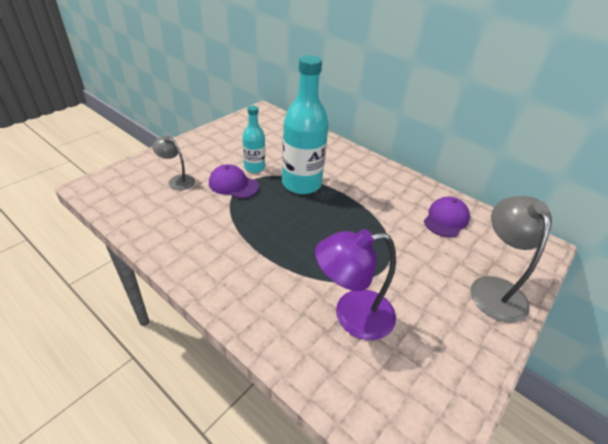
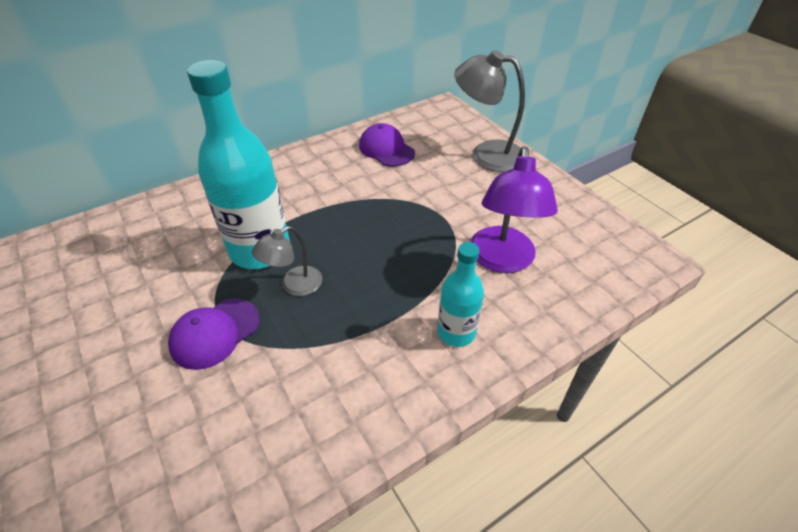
camera: 70 degrees left, 5 degrees up
grey lamp [152,136,195,190] -> grey lamp moved to [252,226,322,296]
turquoise bottle [243,106,265,173] -> turquoise bottle moved to [437,242,484,347]

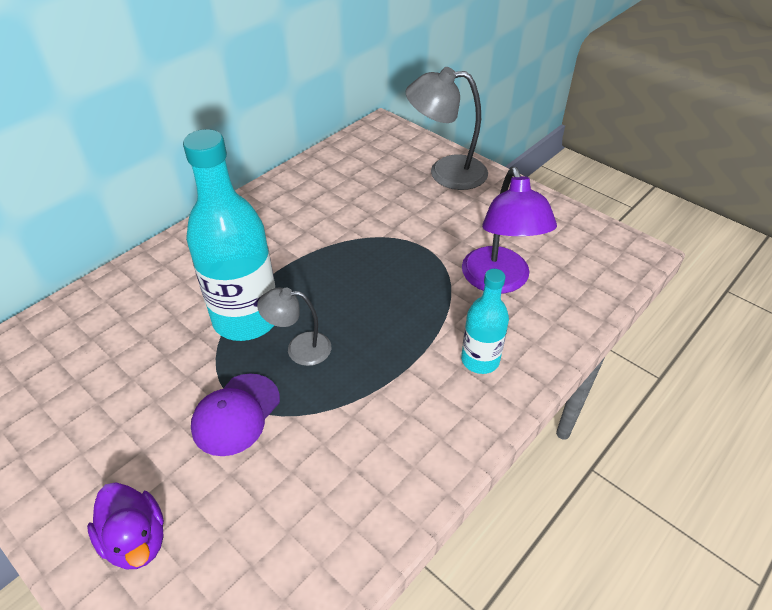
camera: 15 degrees left, 0 degrees up
grey lamp [252,226,322,296] -> grey lamp turned 60 degrees clockwise [257,288,331,366]
purple cap [359,123,415,166] -> none
none -> purple duck [87,482,164,569]

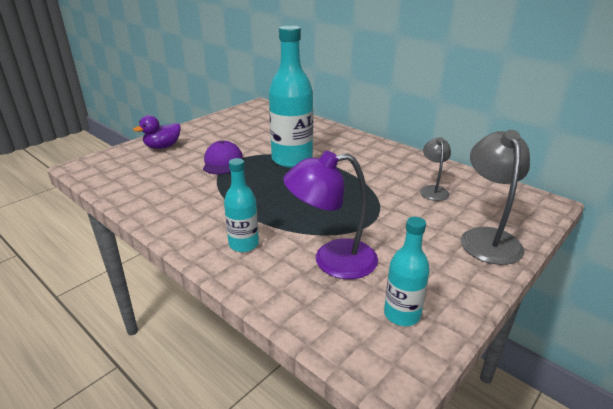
camera: 90 degrees right, 15 degrees down
purple cap [191,374,280,456] -> purple cap turned 60 degrees clockwise [203,141,243,175]
grey lamp [257,288,331,366] -> grey lamp moved to [420,137,451,201]
none -> turquoise bottle [384,217,430,326]

